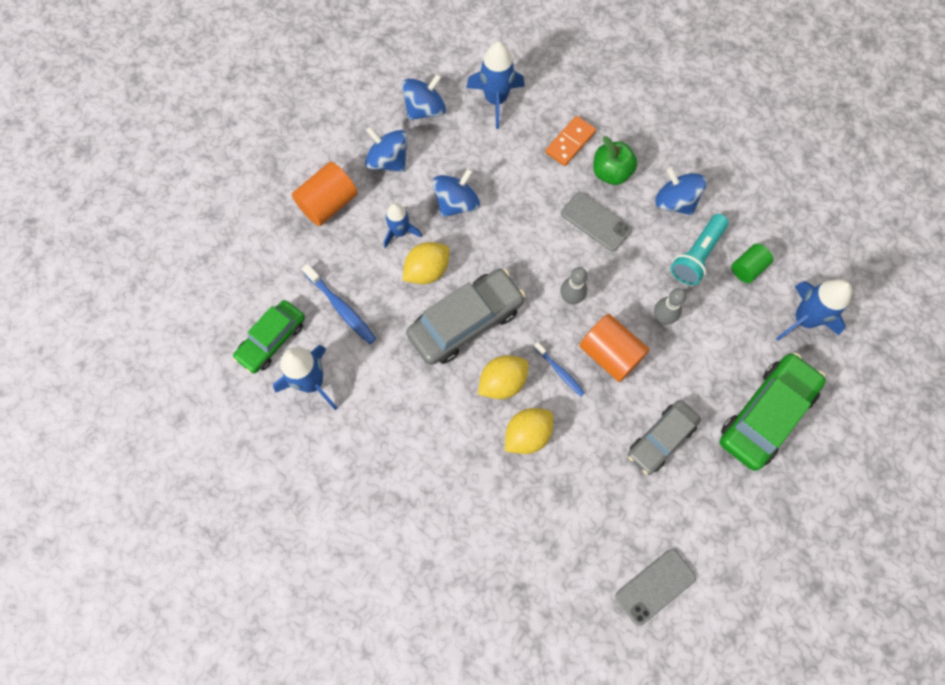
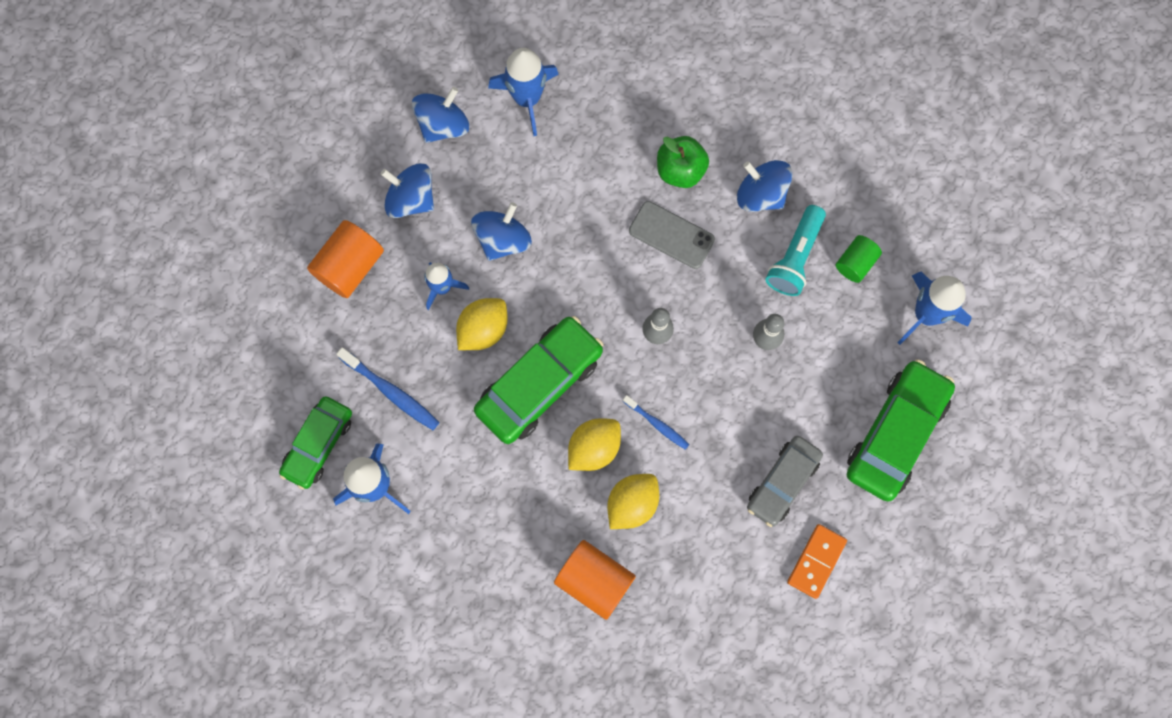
camera: 10 degrees left, 5 degrees up
grey car [406,268,526,365] -> green car [474,316,603,444]
orange domino [545,116,596,166] -> orange domino moved to [787,524,847,599]
orange cylinder [579,314,650,382] -> orange cylinder moved to [554,540,636,620]
grey phone [615,549,696,626] -> none

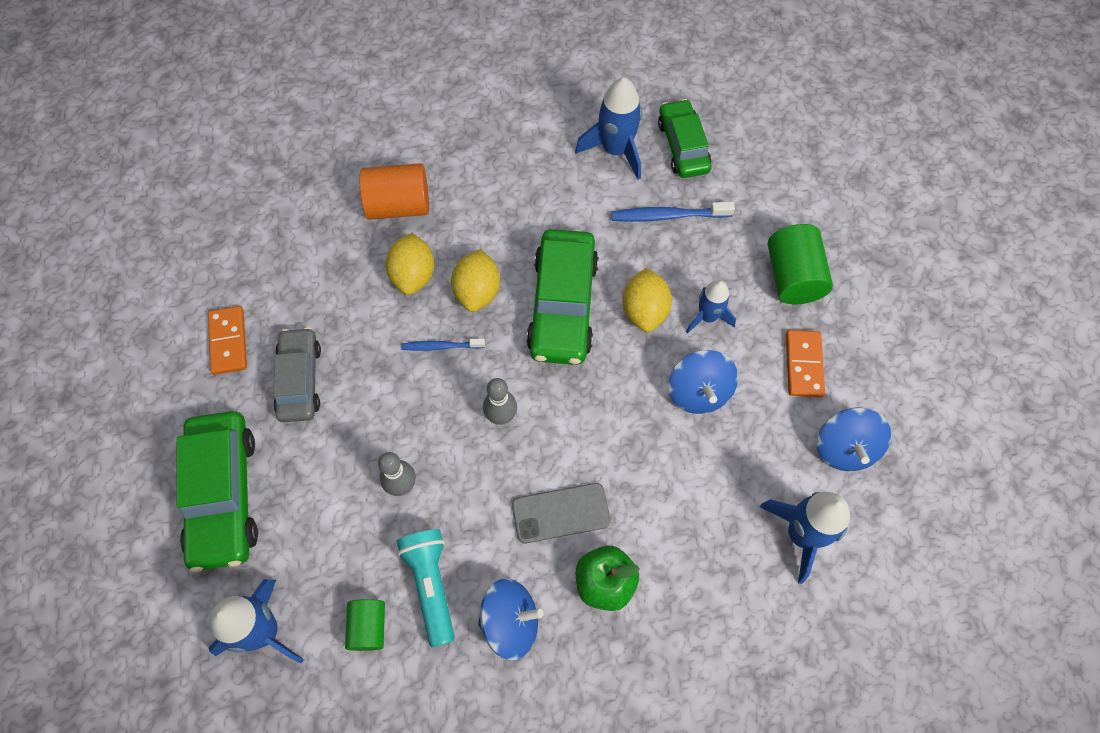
camera: 140 degrees right, 10 degrees down
orange cylinder [307,220,384,298] -> green cylinder [768,224,833,304]
blue spinning top [381,163,434,218] -> orange domino [786,330,825,397]

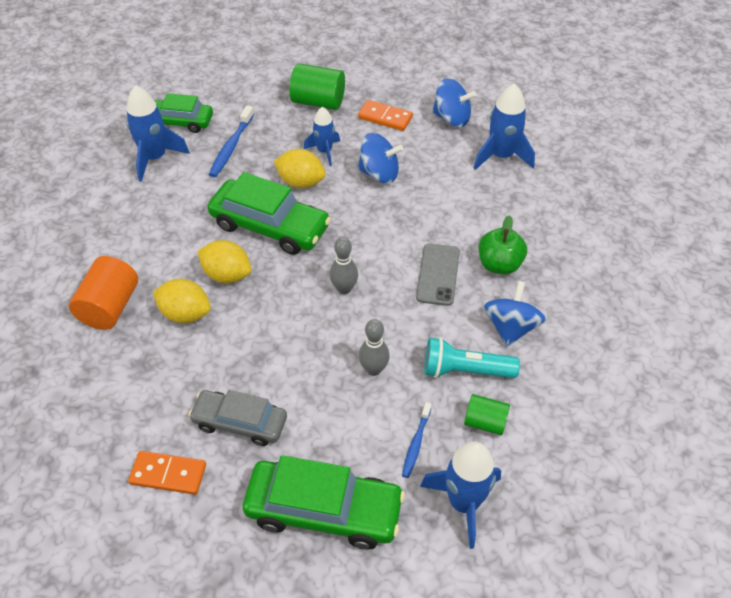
camera: 70 degrees left, 15 degrees down
blue toothbrush [402,338,485,351] -> blue toothbrush moved to [402,402,432,478]

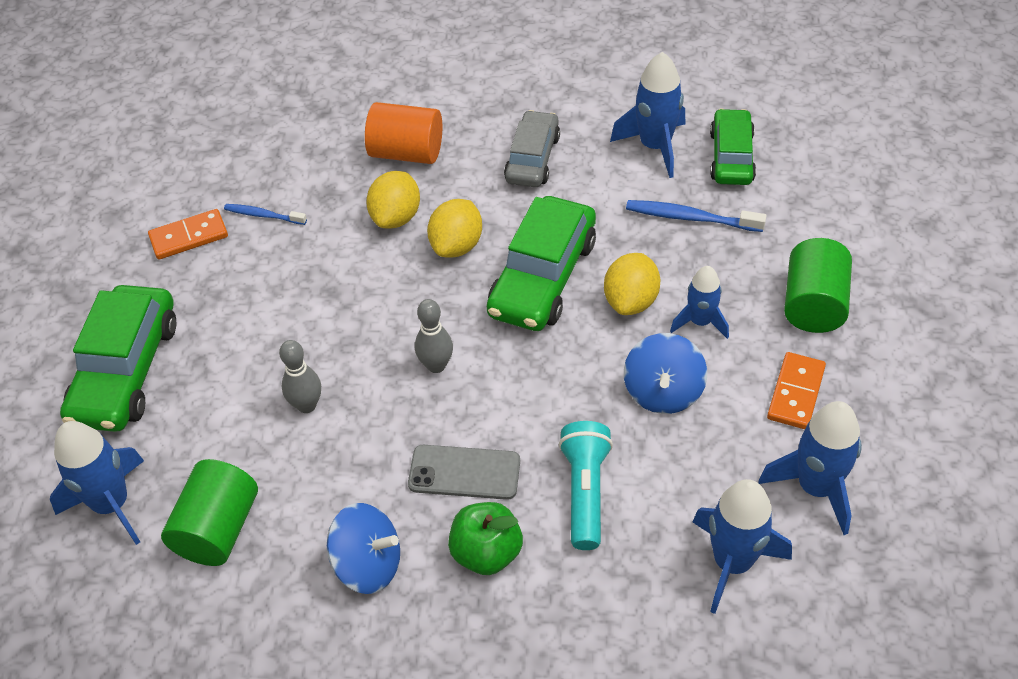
camera: 90 degrees right, 0 degrees up
orange domino [128,451,206,495] -> orange domino turned 60 degrees clockwise [148,209,228,259]
grey car [189,390,287,446] -> grey car moved to [504,110,560,187]
blue toothbrush [402,402,432,478] -> blue toothbrush moved to [224,204,307,225]
turquoise flashlight [424,337,520,378] -> turquoise flashlight moved to [559,421,613,550]
blue spinning top [432,78,476,127] -> blue rocket [759,401,862,535]
green cylinder [464,394,510,435] -> green cylinder [161,459,258,566], size x1.63

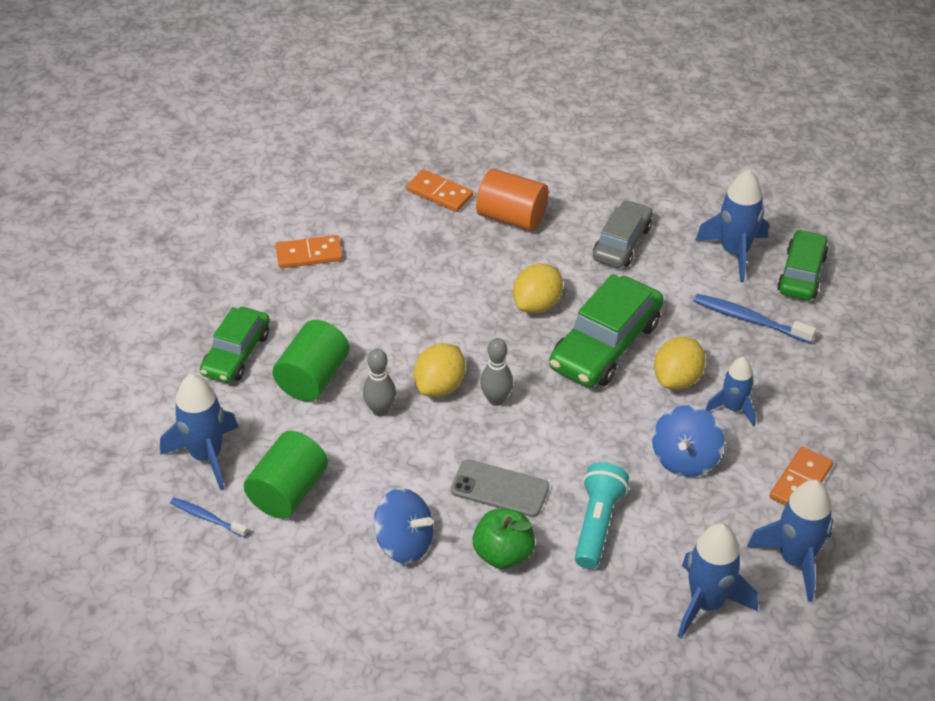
camera: 10 degrees right, 5 degrees down
green car [60,285,176,432] -> green car [200,307,270,383], size x0.65
blue toothbrush [224,204,307,225] -> blue toothbrush moved to [170,498,248,538]
yellow lemon [366,171,420,229] -> yellow lemon moved to [414,343,466,397]
green cylinder [784,238,852,333] -> green cylinder moved to [272,320,350,402]
none -> orange domino [406,169,473,212]

